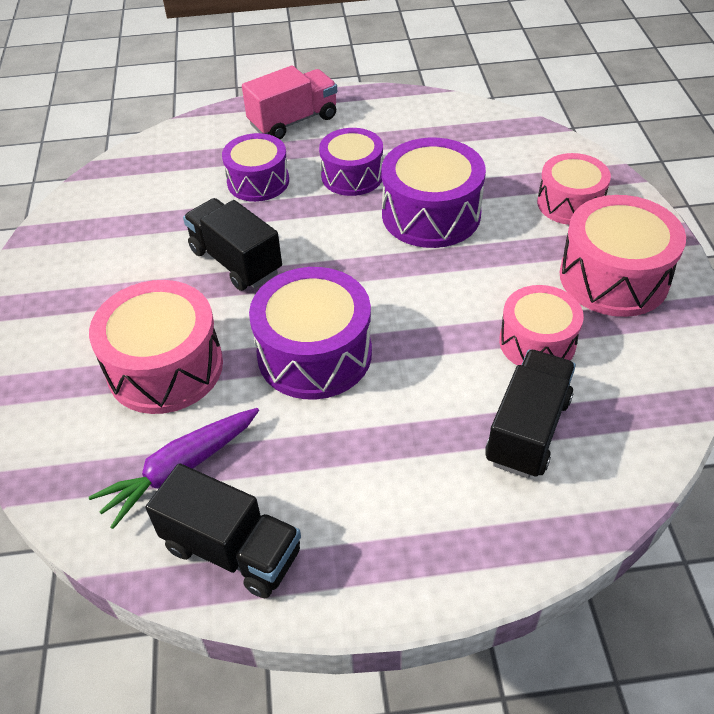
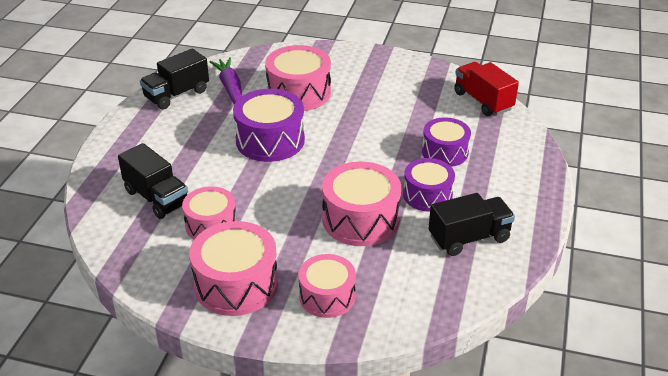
camera: 110 degrees right, 10 degrees down
black truck [183,198,282,291] -> black truck moved to [428,193,515,256]
pink truck [242,65,337,139] -> none
purple drum [381,138,486,248] -> pink drum [322,162,401,246]
none -> red truck [454,62,519,116]

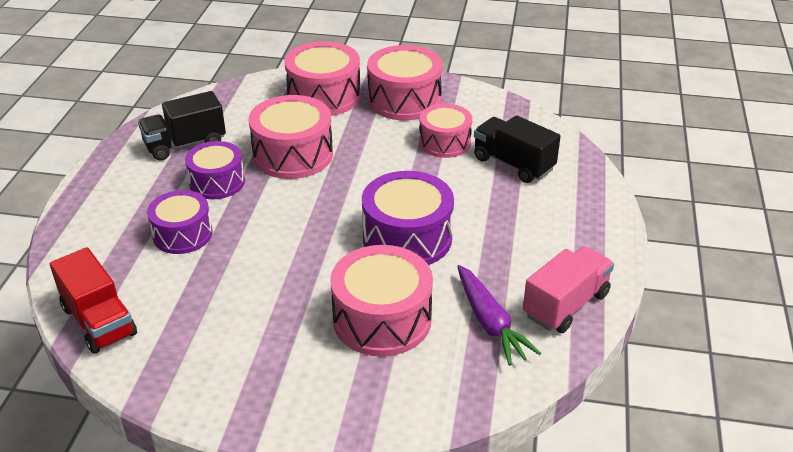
camera: 175 degrees right, 0 degrees up
black truck [140,49,209,109] -> pink truck [523,246,614,333]
pink drum [298,254,356,318] -> pink drum [284,41,361,116], size x1.51

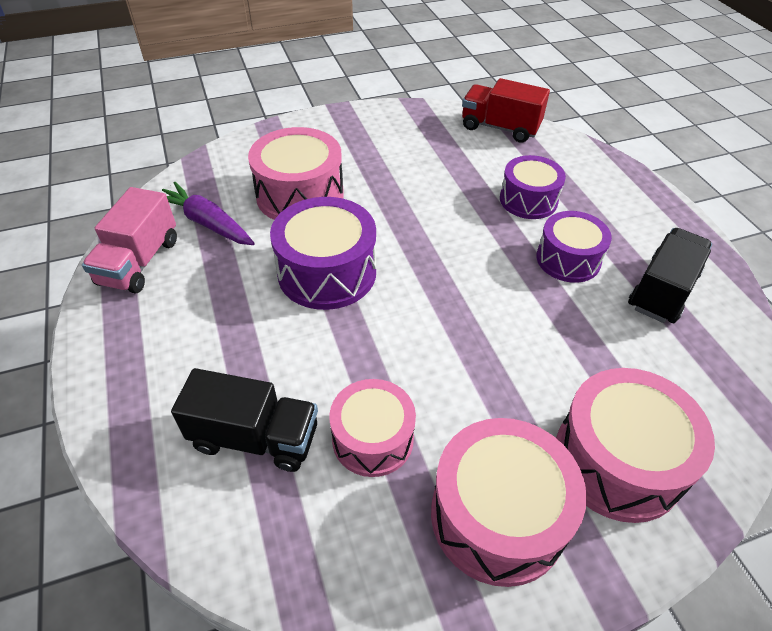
camera: 150 degrees right, 10 degrees up
pink drum [248,95,333,179] -> none

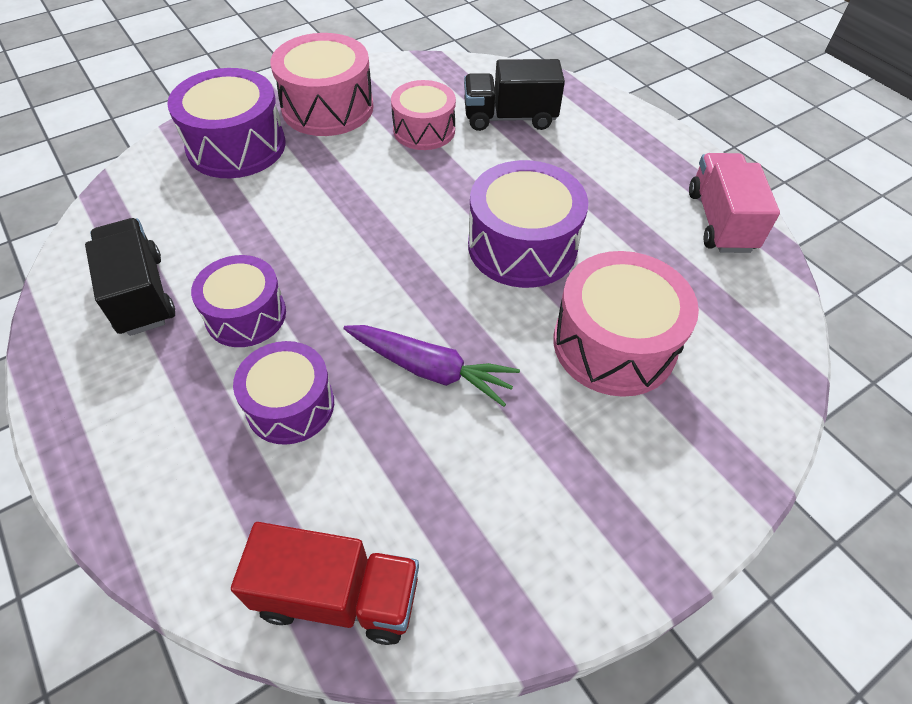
camera: 165 degrees right, 5 degrees up
purple carrot [162,182,255,245] -> purple carrot moved to [343,325,520,407]
pink drum [556,368,715,523] -> purple drum [167,68,285,178]
black truck [628,228,712,323] -> black truck turned 135 degrees clockwise [85,218,175,336]

